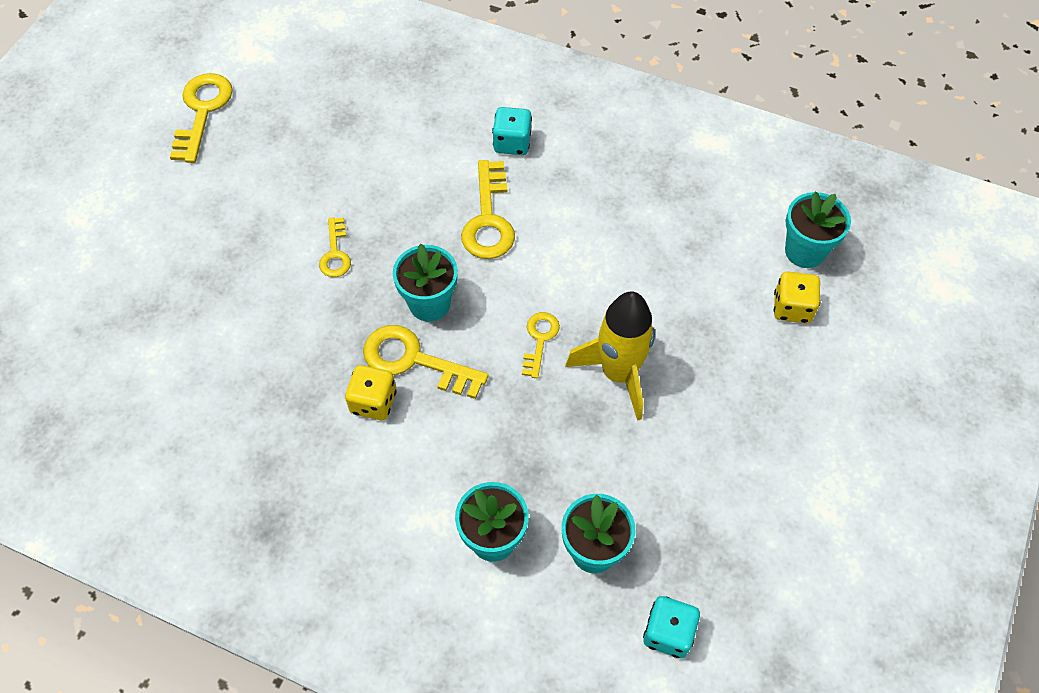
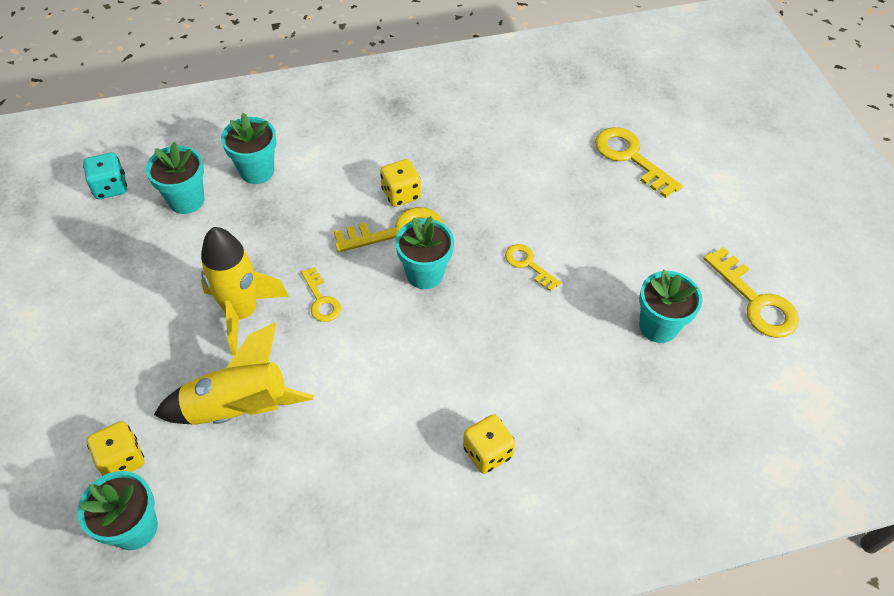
camera: 140 degrees right, 5 degrees down
yellow key [461,160,515,259] -> yellow key moved to [595,127,683,198]
turquoise dice [492,107,532,155] -> yellow dice [463,414,515,474]
none -> yellow rocket [154,323,314,425]
none -> turquoise flower pot [639,270,702,343]

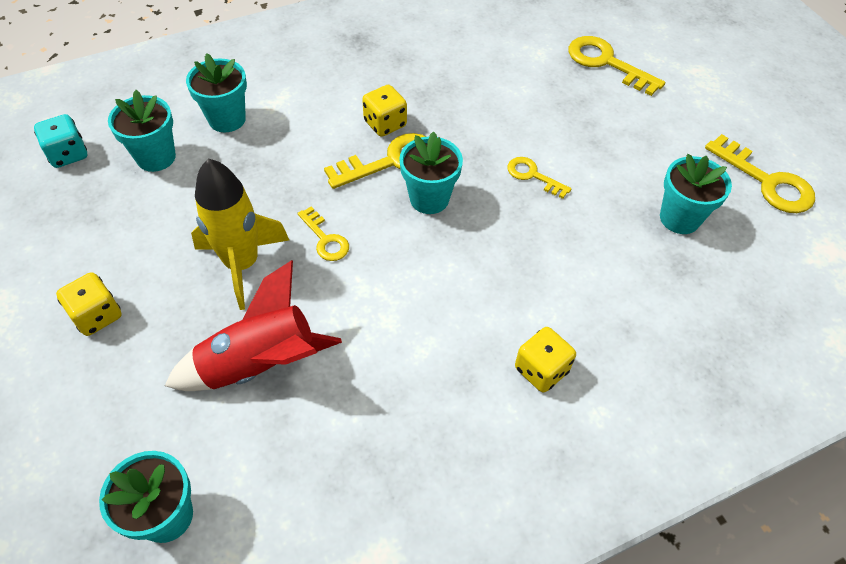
camera: 10 degrees left, 0 degrees up
yellow dice [87,421,144,476] -> yellow dice moved to [56,272,122,336]
yellow rocket [154,323,314,425] -> red rocket [165,260,342,391]

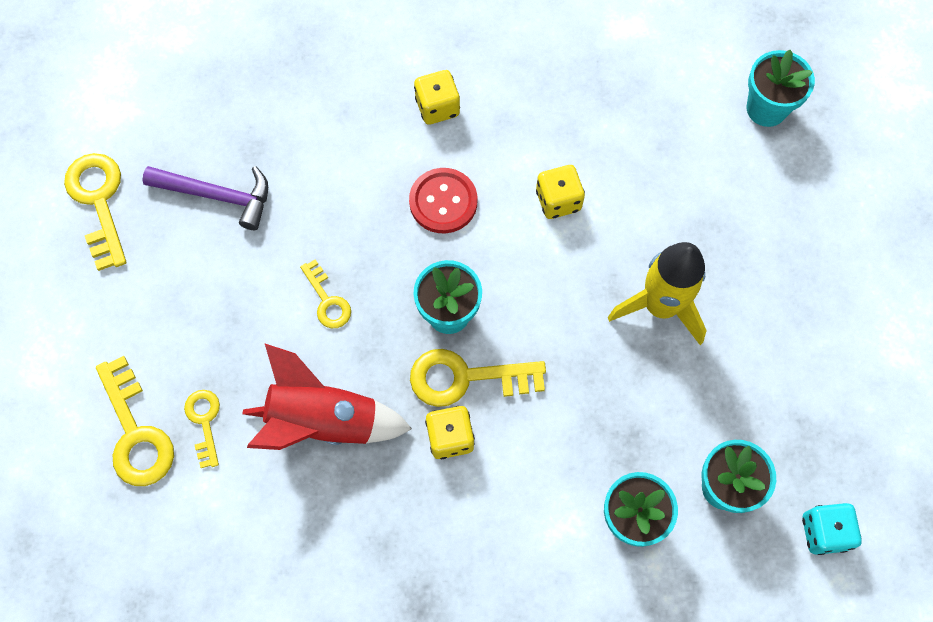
camera: 155 degrees left, 15 degrees up
yellow dice [56,272,122,336] -> yellow dice moved to [536,165,585,219]
red rocket [165,260,342,391] -> red rocket moved to [243,344,412,450]
yellow key [297,207,349,261] -> yellow key moved to [184,390,220,468]
turquoise flower pot [660,154,732,234] -> purple hammer [143,166,268,230]
none -> red button [409,168,478,233]

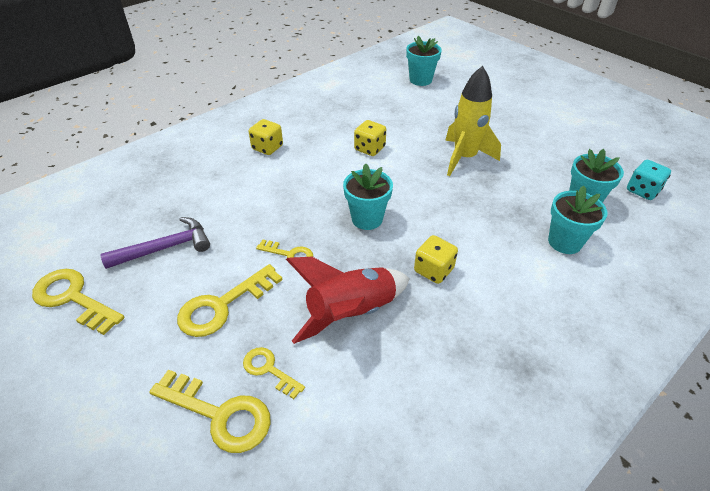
camera: 40 degrees left, 25 degrees down
red button [409,168,478,233] -> none
yellow key [410,349,546,407] -> yellow key moved to [177,264,283,337]

